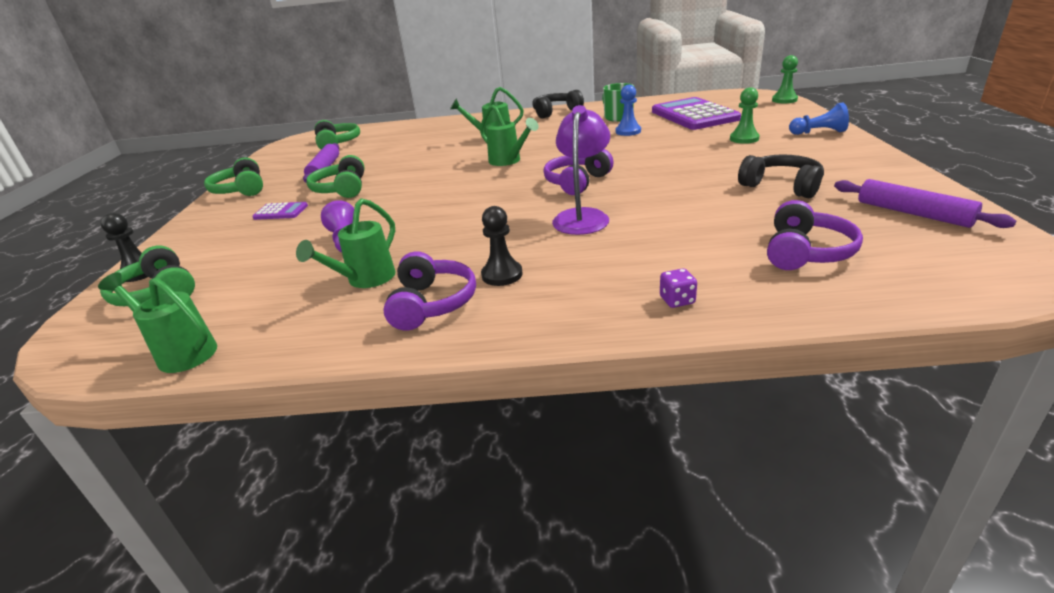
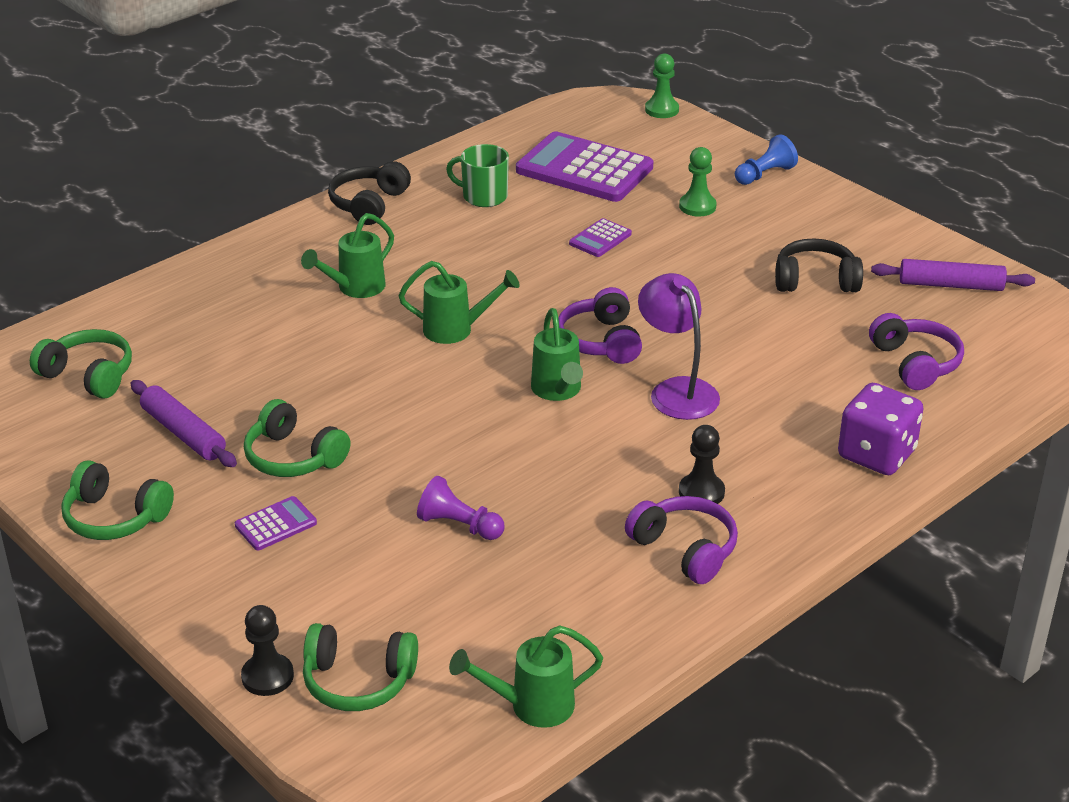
camera: 45 degrees left, 5 degrees up
green watering can [296,198,396,288] -> green watering can moved to [531,308,583,401]
blue pawn [616,85,641,136] -> none
purple dice [660,268,697,308] -> purple dice [838,383,924,475], size x2.31
none -> purple calculator [569,218,632,257]

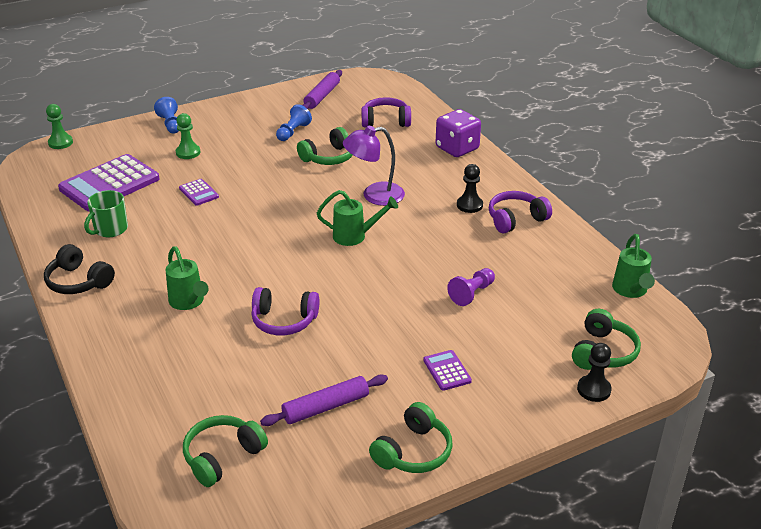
camera: 75 degrees left, 0 degrees up
green headphones [244,399,350,477] -> green headphones moved to [297,127,353,165]
green watering can [399,261,520,344] -> none
purple headphones [558,287,642,364] -> purple headphones moved to [251,287,319,335]
black headphones [775,238,863,292] -> blue pawn [276,104,312,141]

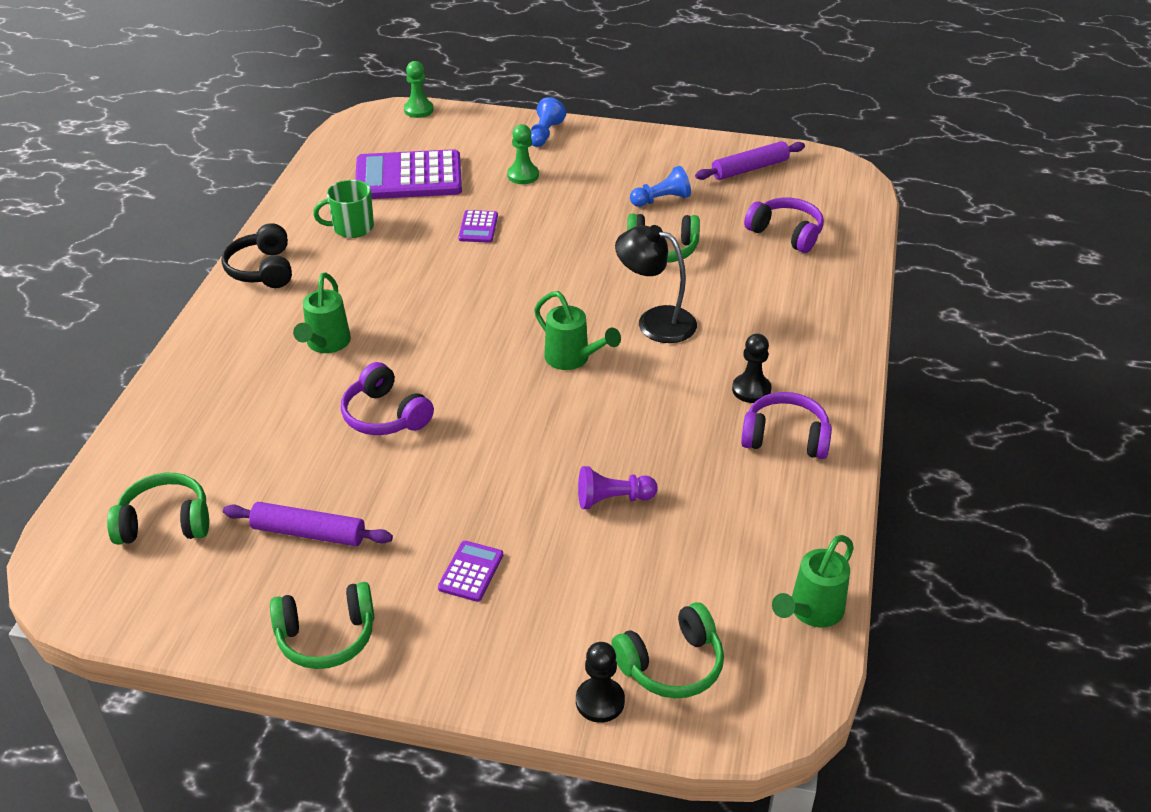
camera: 40 degrees right, 5 degrees up
purple lamp [343,126,405,206] -> black lamp [615,225,697,343]
purple dice [436,109,481,157] -> none

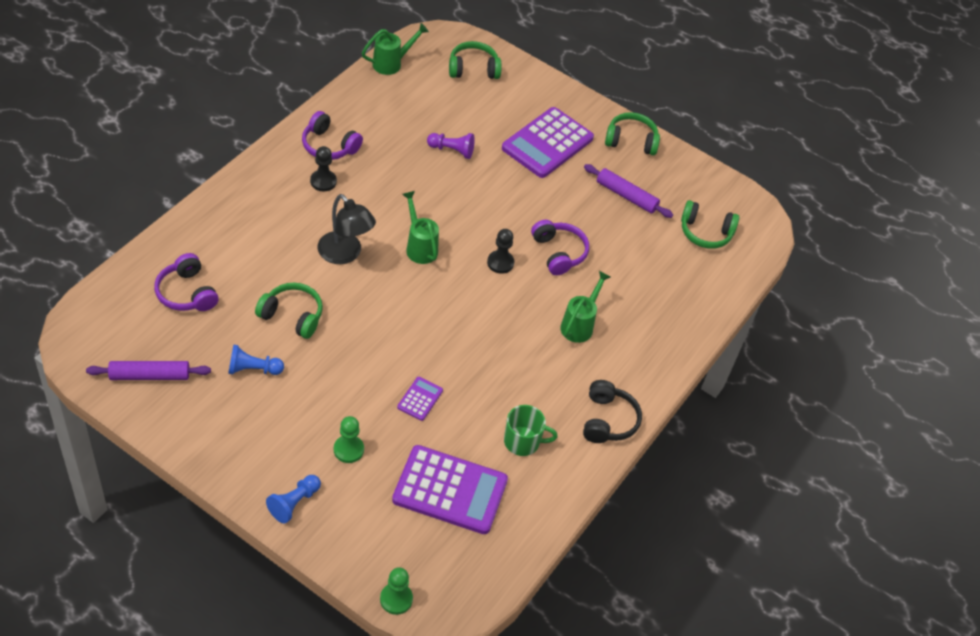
camera: 165 degrees left, 10 degrees up
purple calculator [438,541,503,602] -> purple calculator [502,107,594,178], size x2.22
black pawn [576,642,625,723] -> black pawn moved to [487,229,514,274]

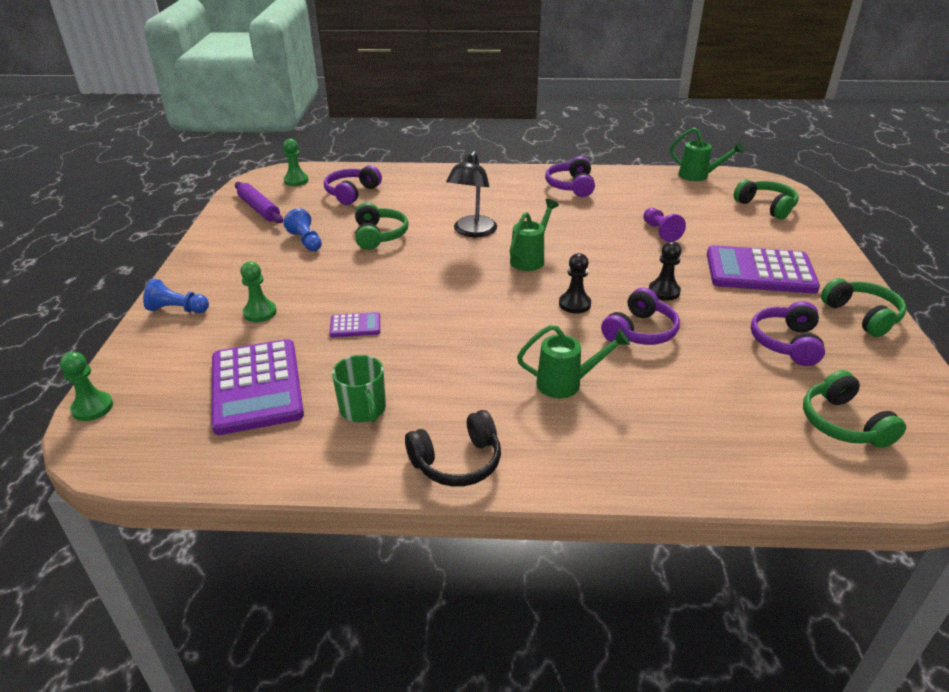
camera: 65 degrees right, 15 degrees down
black pawn [310,146,337,191] -> black pawn moved to [649,241,681,301]
purple rolling pin [584,164,673,218] -> purple headphones [751,301,825,366]
none -> green pawn [283,139,309,186]

